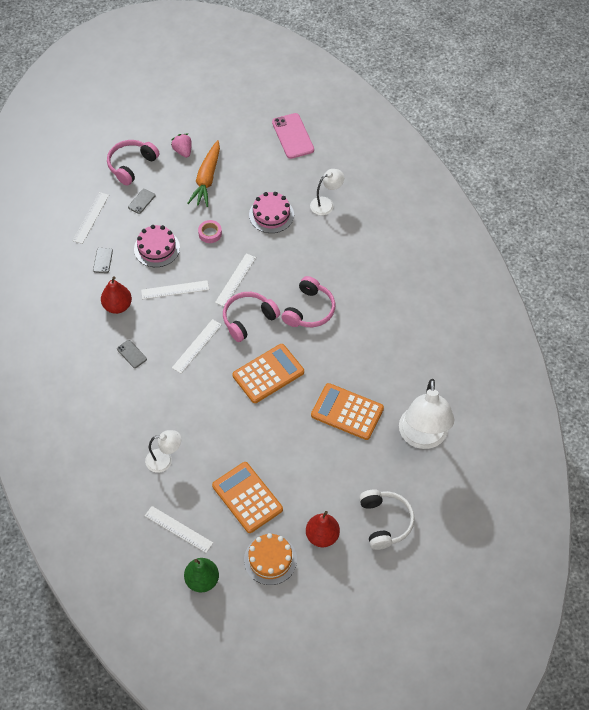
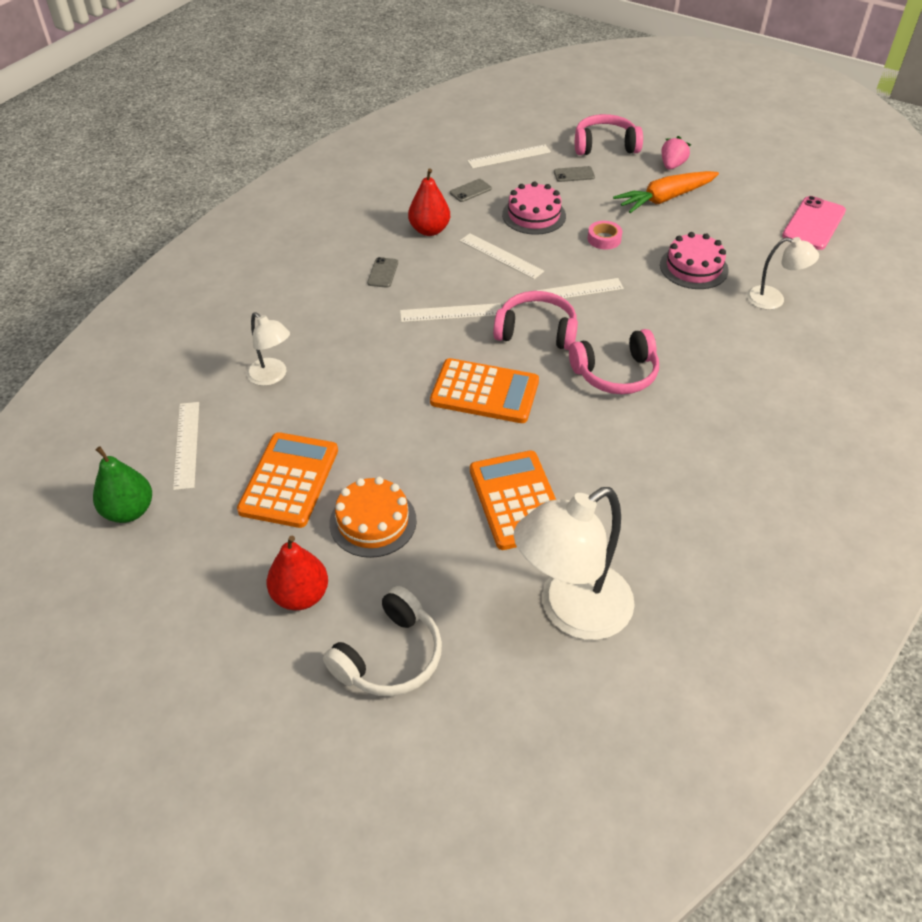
camera: 50 degrees right, 10 degrees down
orange cake [244,533,297,585] -> orange cake moved to [330,477,417,558]

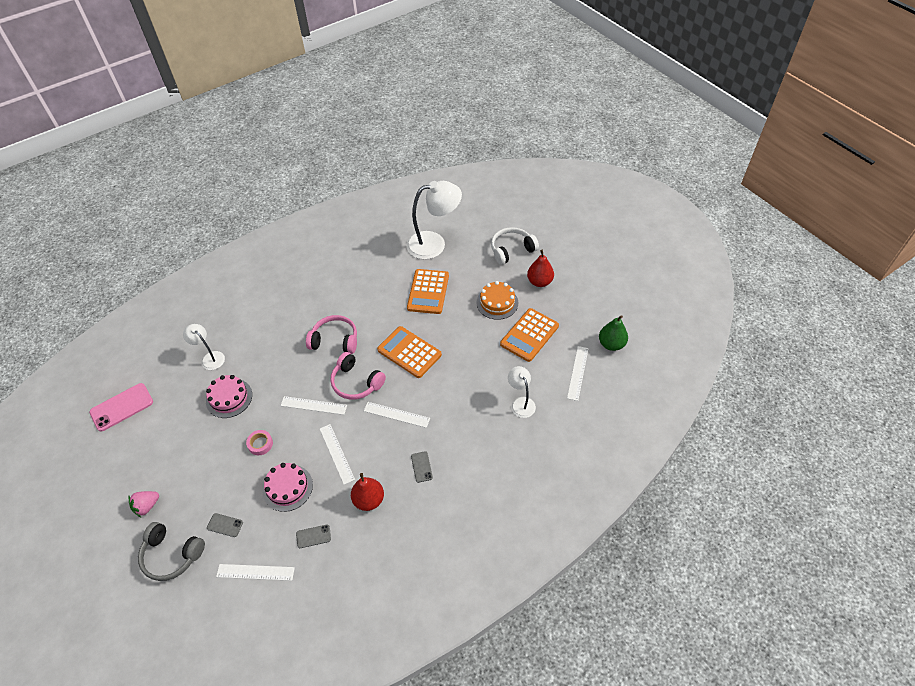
camera: 155 degrees left, 5 degrees up
grey phone [367,257,398,288] -> grey phone turned 45 degrees counterclockwise [411,451,433,483]
pink headphones [575,114,643,155] -> grey headphones [138,522,205,581]
orange carrot [613,171,719,213] -> none

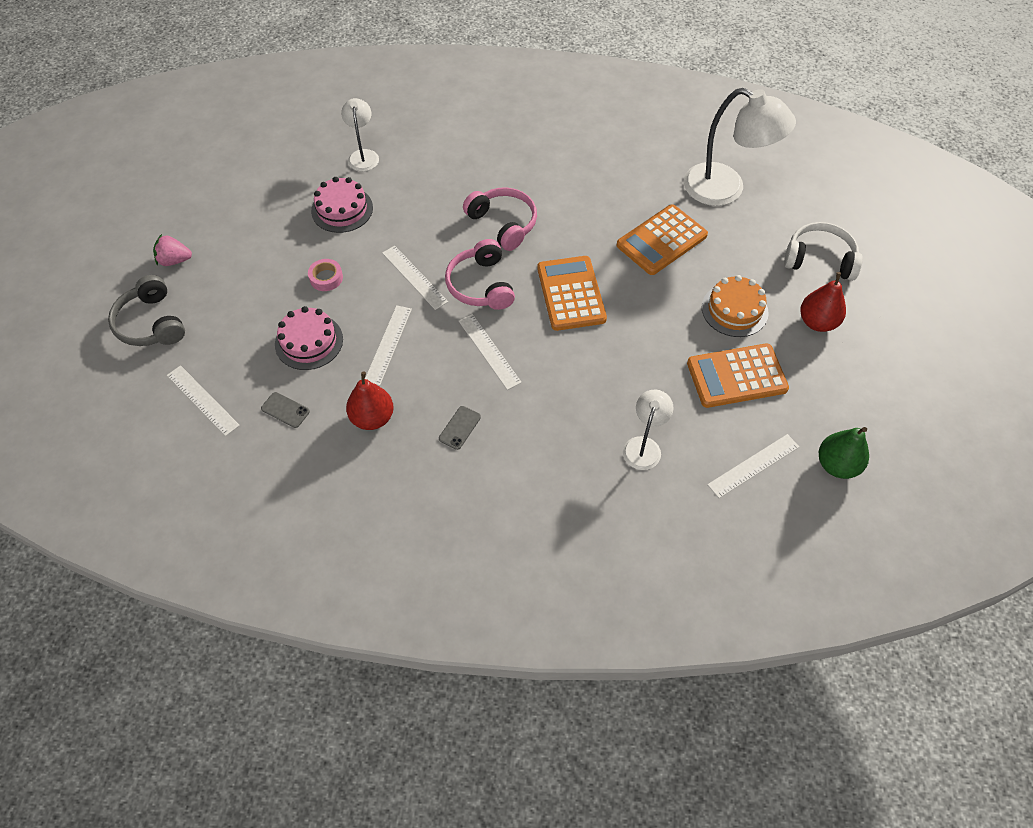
camera: 40 degrees right, 5 degrees up
pink phone [89,383,153,432] -> none
grey phone [207,513,243,537] -> none

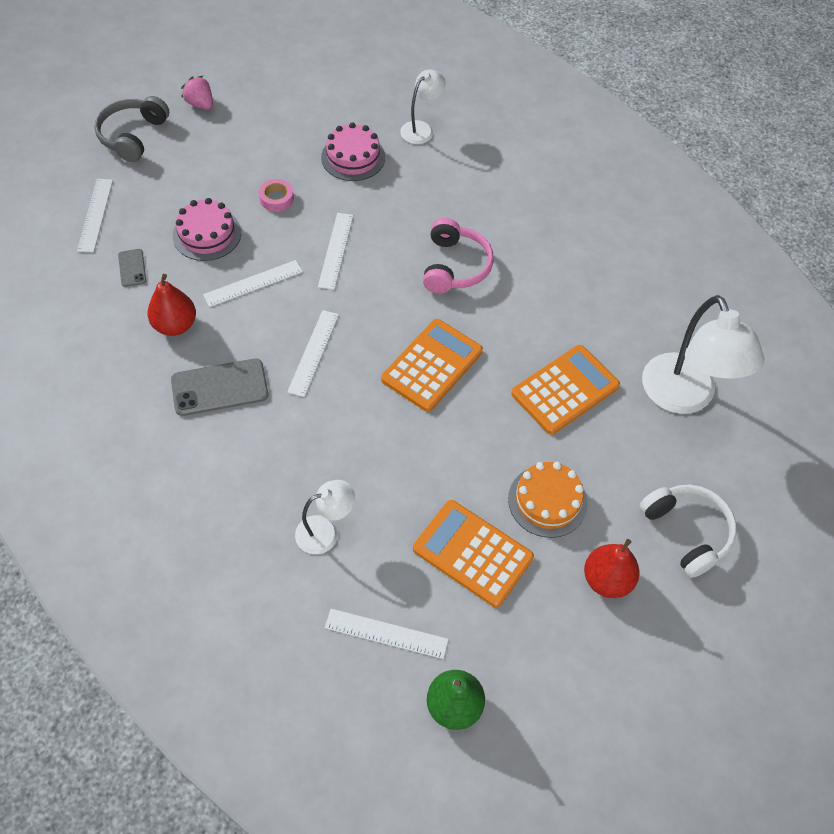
camera: 45 degrees right, 0 degrees up
grey phone [439,406,481,450] -> grey phone [171,358,268,416], size x1.92
pink headphones [445,239,515,310] -> none
orange calculator [617,204,708,275] -> orange calculator turned 135 degrees clockwise [511,345,620,435]

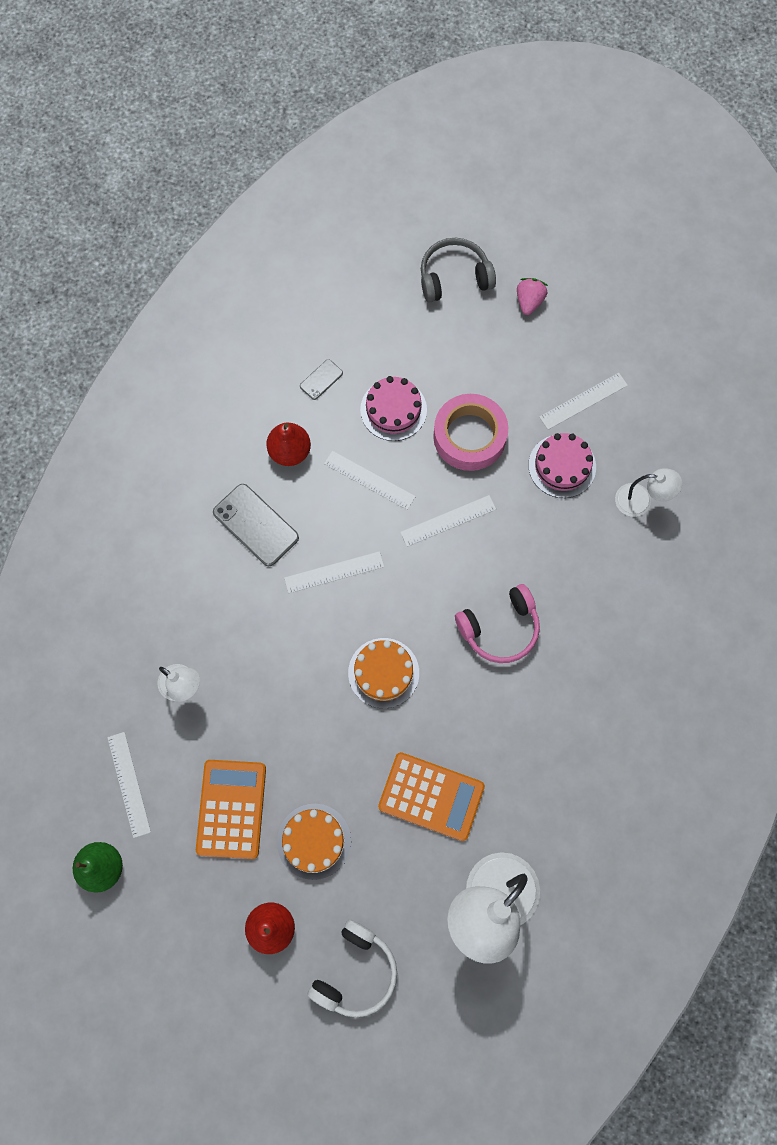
camera: 60 degrees right, 15 degrees up
white ruler [77,179,113,253] -> white ruler moved to [539,373,628,430]
pink tape [259,179,294,212] -> pink tape [433,394,508,471], size x2.12
orange calculator [381,319,483,412] -> orange cake [348,638,419,708]

